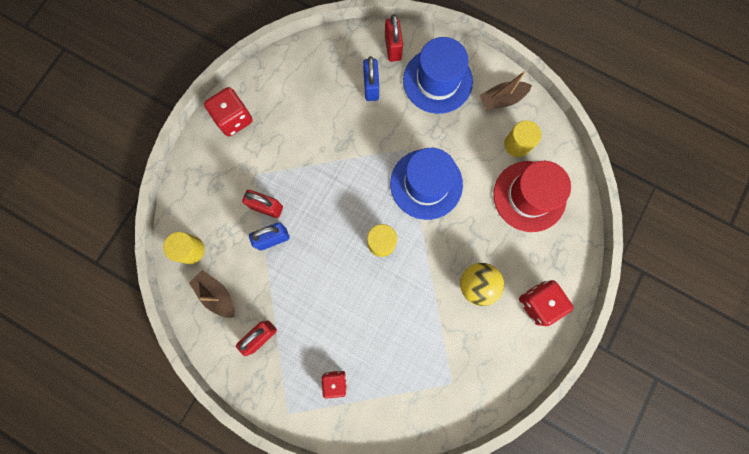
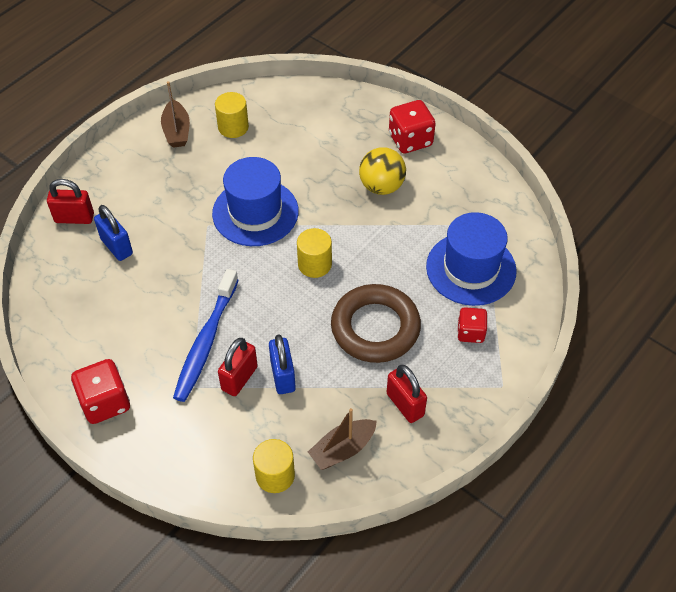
camera: 80 degrees left, 25 degrees down
blue padlock [363,56,379,101] -> blue padlock turned 45 degrees clockwise [94,205,133,261]
blue hat [403,37,473,114] -> blue hat moved to [426,212,517,306]
red hat [493,161,571,232] -> none
none -> blue toothbrush [173,269,238,402]
none -> brown ring [331,284,421,363]

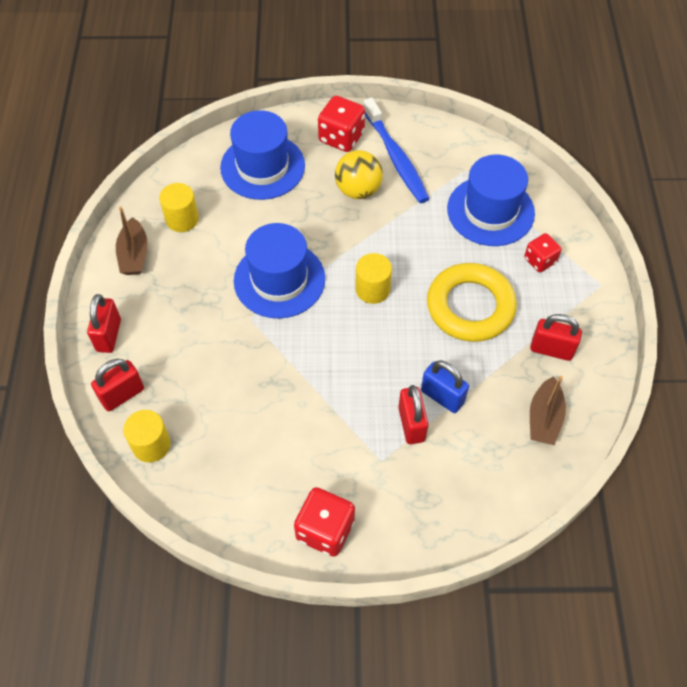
camera: 40 degrees left, 5 degrees up
blue padlock [94,205,133,261] -> none
brown boat [161,81,190,148] -> brown boat turned 45 degrees clockwise [116,206,148,275]
blue toothbrush [173,269,238,402] -> blue toothbrush moved to [363,98,429,203]
yellow cylinder [253,439,295,493] -> yellow cylinder moved to [123,410,171,462]
brown ring [331,284,421,363] -> yellow ring [427,263,517,342]
none -> red padlock [87,294,121,353]
none -> blue hat [220,110,305,200]

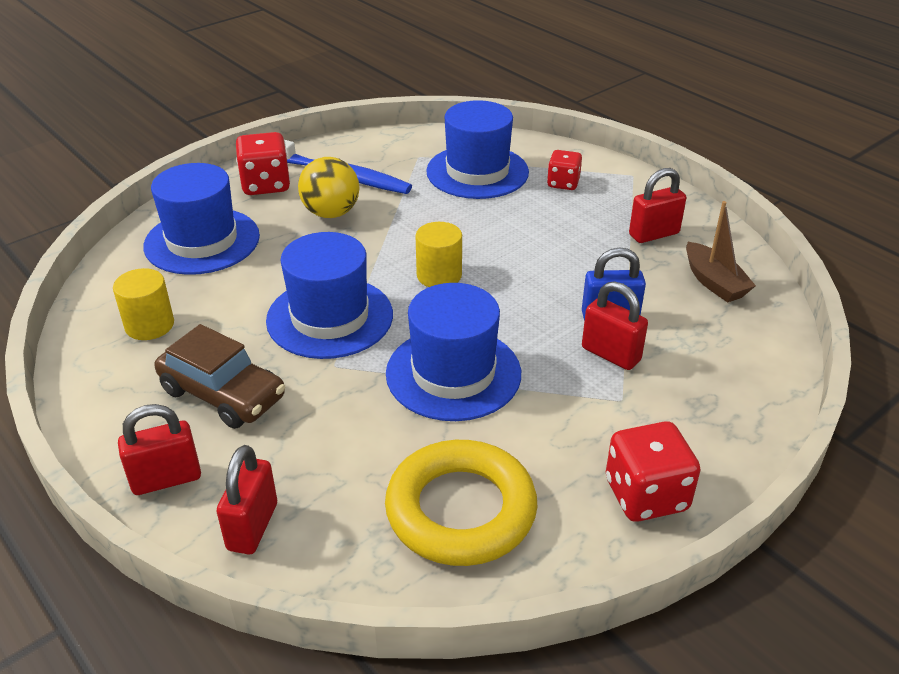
camera: 40 degrees left, 20 degrees down
red padlock [87,294,121,353] -> red padlock turned 75 degrees counterclockwise [118,404,201,495]
brown boat [116,206,148,275] -> none
yellow cylinder [123,410,171,462] -> none
yellow ring [427,263,517,342] -> yellow ring moved to [385,440,537,566]
none -> brown car [155,324,285,429]
none -> blue hat [386,283,521,421]

